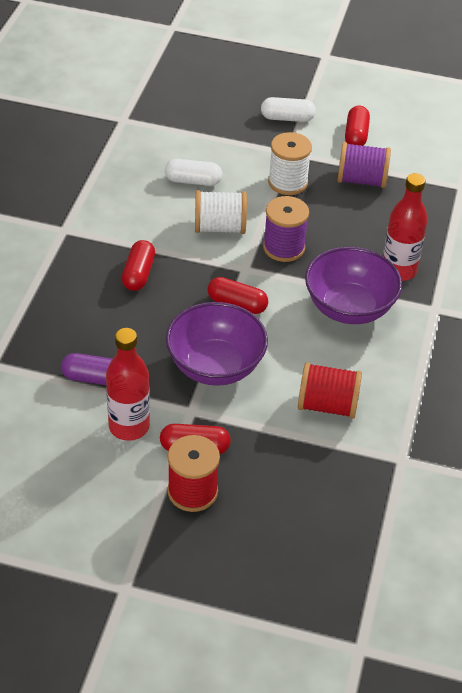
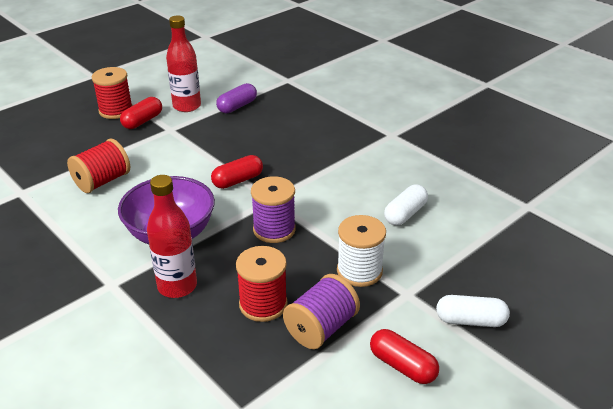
camera: 125 degrees right, 10 degrees down
red capsule [122,240,155,291] -> none
purple bowl [166,302,268,386] -> none
white spool [195,190,247,234] -> none
white capsule [261,97,316,122] -> white capsule turned 60 degrees clockwise [436,295,510,327]
none -> red spool [236,246,288,322]

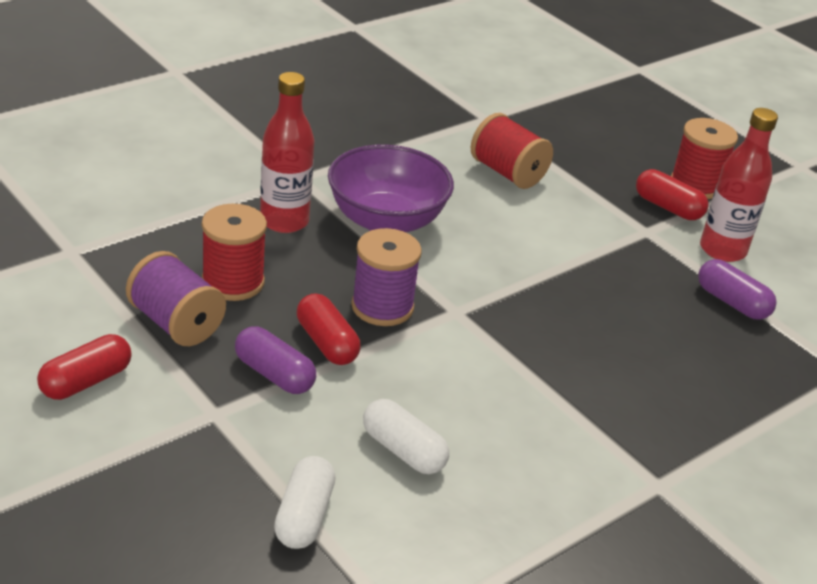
camera: 90 degrees right, 0 degrees up
red capsule [211,155,263,189] -> red capsule moved to [297,293,361,365]
white spool [337,215,386,287] -> purple capsule [235,326,316,394]
white capsule [436,295,510,327] -> white capsule moved to [274,456,335,549]

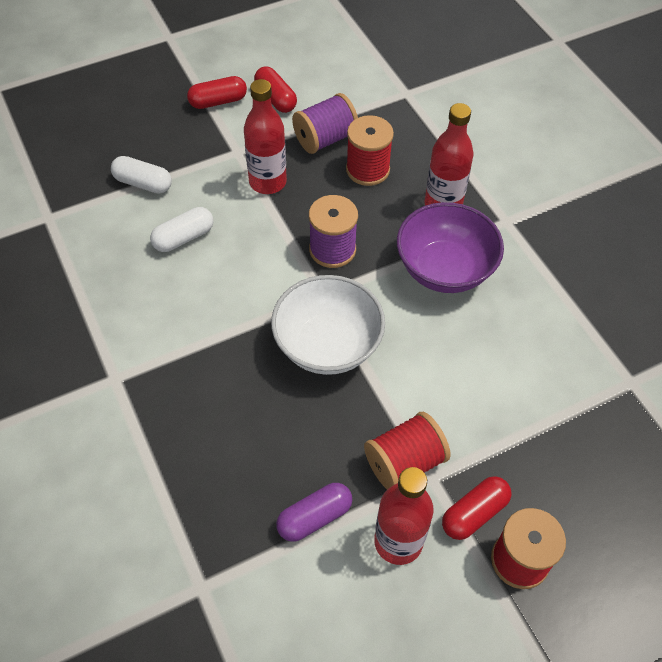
camera: 105 degrees right, 20 degrees up
purple capsule [235,326,316,394] -> red bottle [244,79,287,194]
red capsule [297,293,361,365] -> red capsule moved to [187,76,247,109]
red spool [471,113,553,189] -> red spool moved to [364,412,451,489]
none -> white bowl [271,275,385,375]

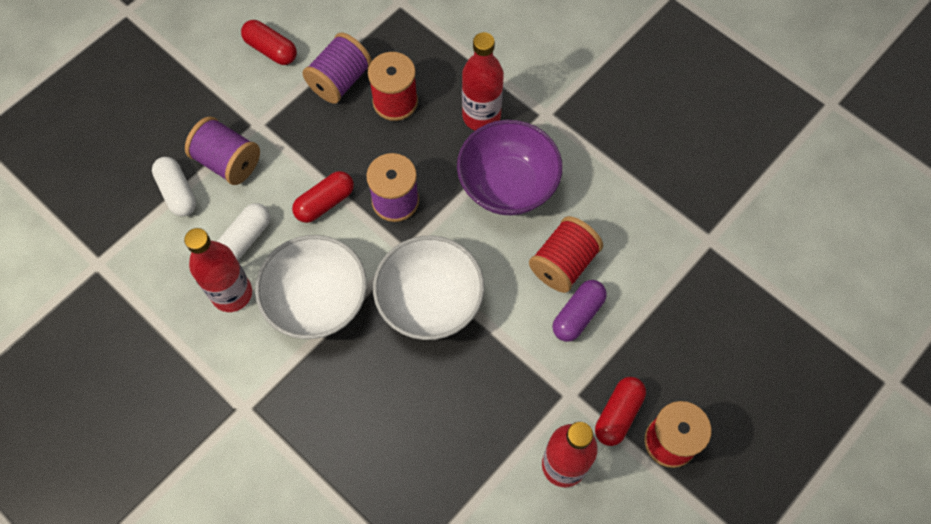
camera: 20 degrees left, 10 degrees up
white capsule [111,156,172,194] -> white capsule turned 60 degrees clockwise [152,157,196,217]
red capsule [187,76,247,109] -> red capsule moved to [292,171,354,223]
red bottle [244,79,287,194] -> red bottle moved to [184,228,252,312]
purple capsule [276,483,352,542] -> purple capsule moved to [552,280,607,342]
red spool [364,412,451,489] -> red spool moved to [529,216,603,293]
none -> purple spool [185,116,260,185]
none -> white bowl [255,235,367,339]

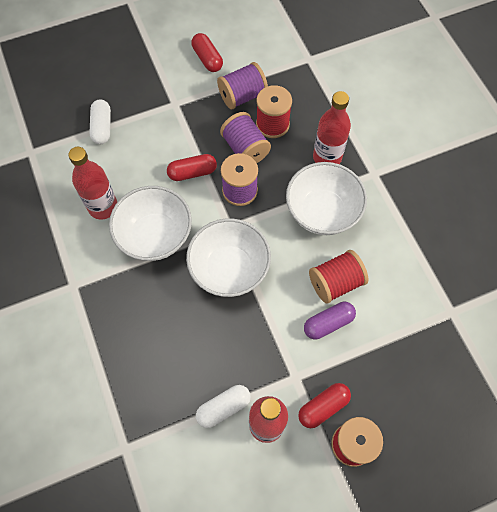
camera: 25 degrees right, 0 degrees up
purple spool [185,116,260,185] -> purple spool moved to [220,112,271,163]
white capsule [217,203,270,260] -> white capsule moved to [196,385,251,428]
purple bowl [457,120,563,216] -> white bowl [286,162,367,235]

